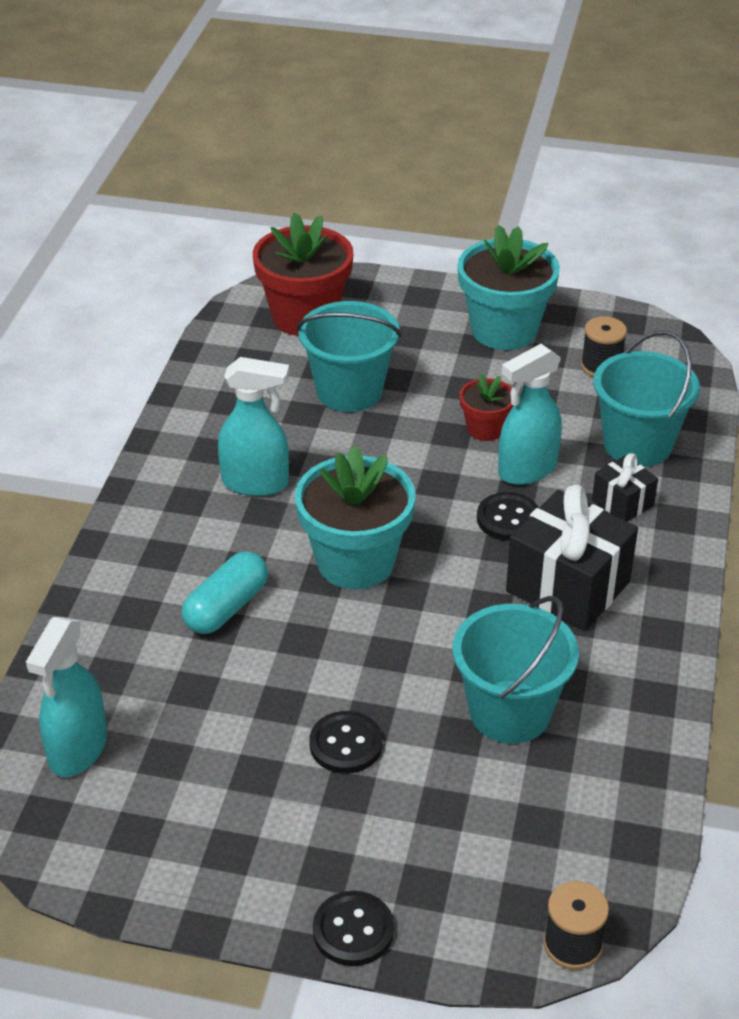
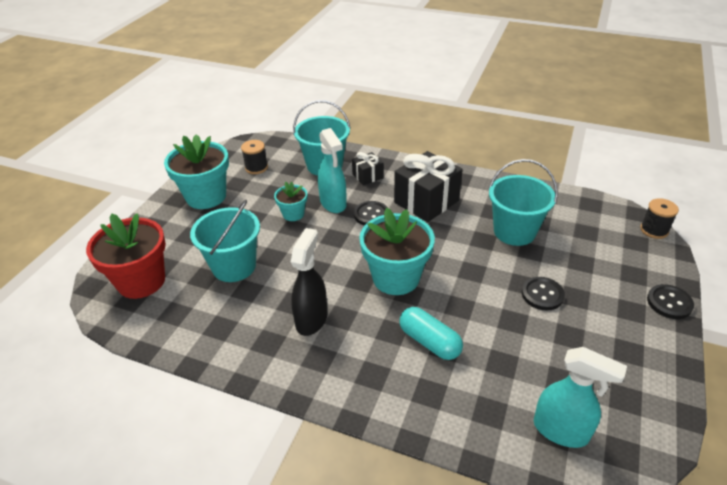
camera: 80 degrees left, 0 degrees up
turquoise spray bottle [218,357,289,496] -> black spray bottle [291,228,327,336]
red flower pot [459,374,514,441] -> turquoise flower pot [274,182,307,221]

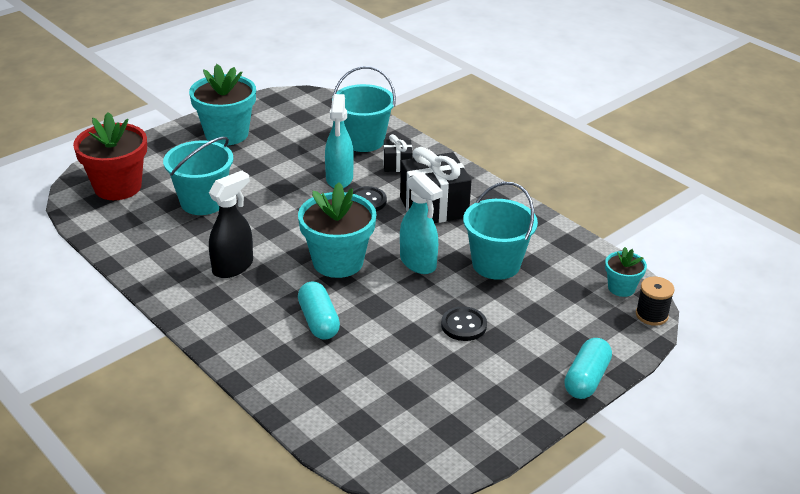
camera: 25 degrees right, 5 degrees down
black spool [241,140,268,174] -> none
turquoise flower pot [274,182,307,221] -> turquoise flower pot moved to [605,247,647,297]
turquoise spray bottle [534,347,627,448] -> turquoise spray bottle moved to [400,172,443,274]
black button [647,284,694,319] -> turquoise capsule [564,338,612,399]

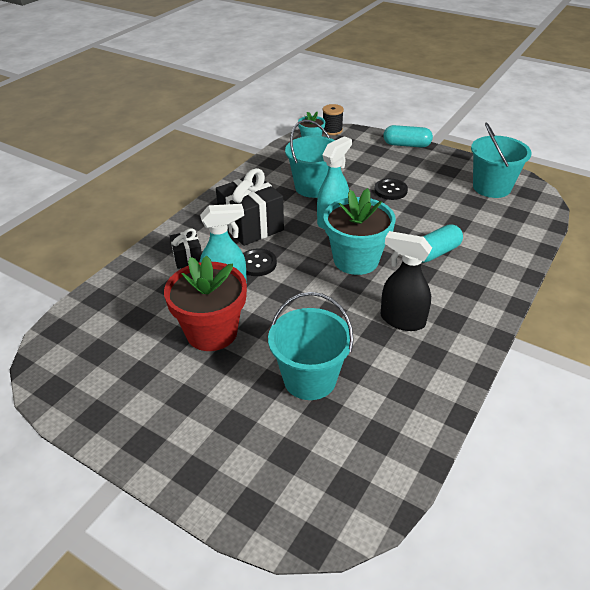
camera: 105 degrees left, 5 degrees up
red flower pot [73,112,147,200] -> red flower pot moved to [164,255,247,351]
turquoise flower pot [189,64,256,145] -> none
turquoise bucket [332,66,396,152] -> turquoise bucket moved to [471,122,532,198]

